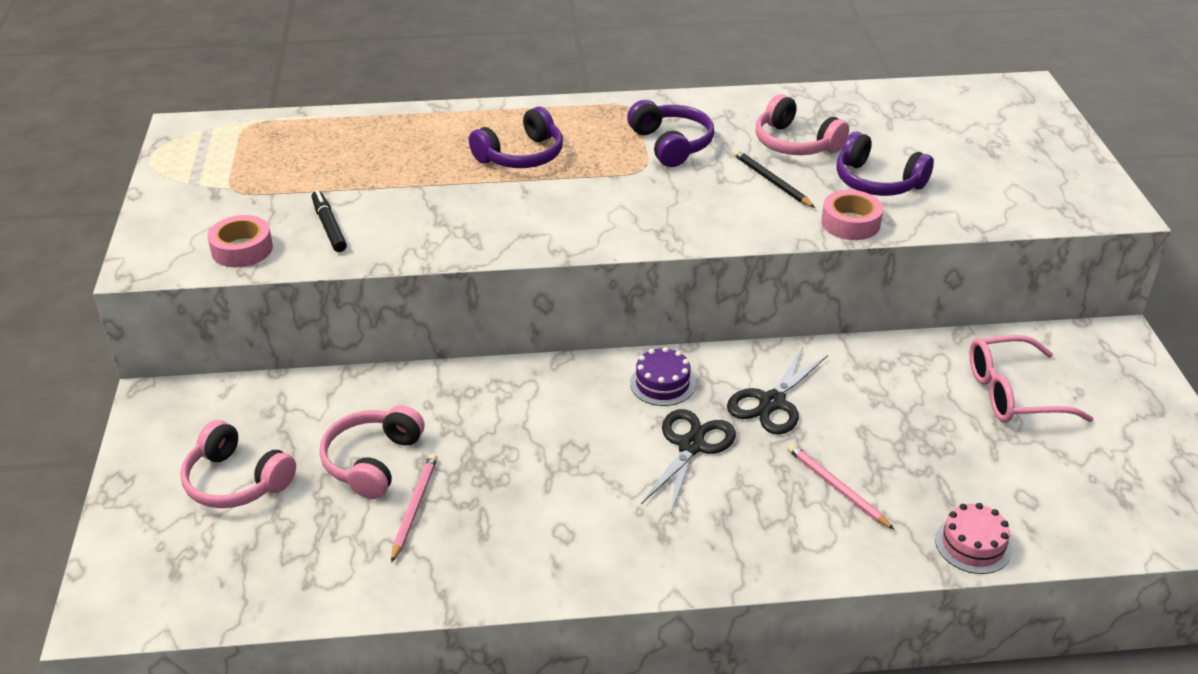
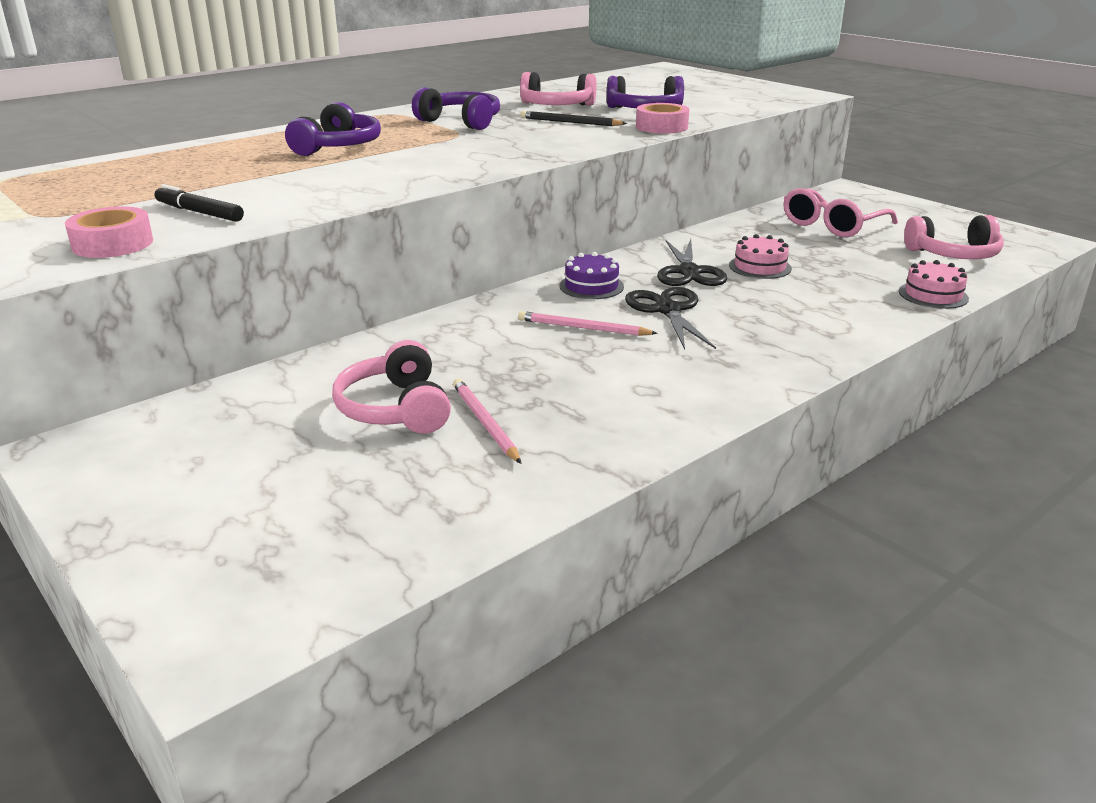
camera: 35 degrees left, 10 degrees down
pink headphones [180,420,296,508] -> pink headphones moved to [904,215,1004,259]
pink pencil [787,444,895,530] -> pink pencil moved to [518,311,658,336]
none -> pink cake [729,234,792,279]

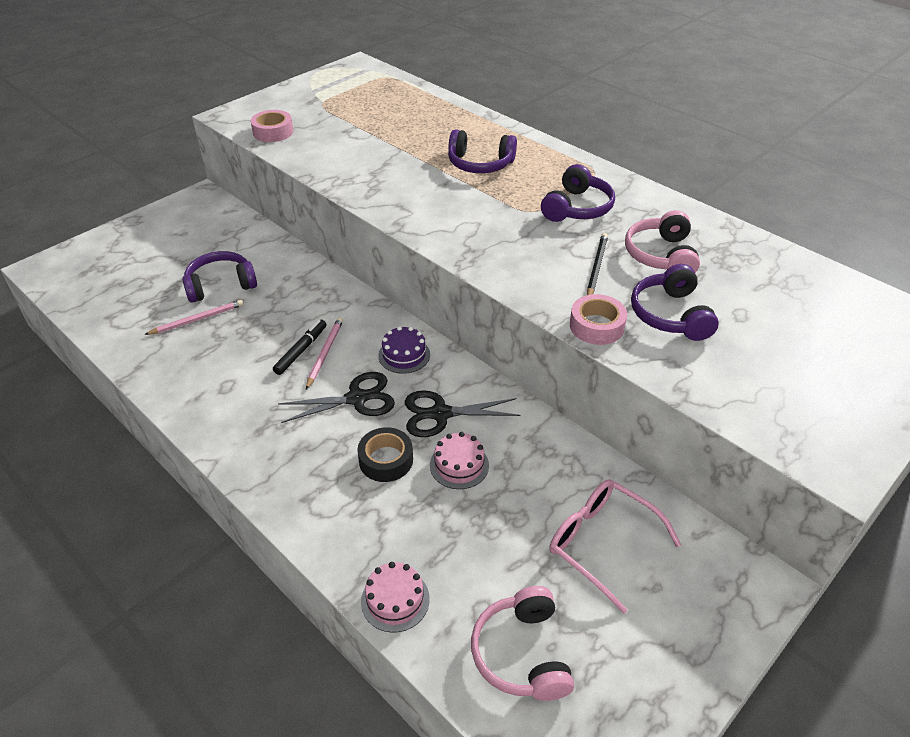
camera: 85 degrees right, 15 degrees up
black marker [154,184,244,222] -> black marker moved to [273,320,327,375]
pink headphones [332,340,451,434] -> purple headphones [182,251,257,303]
none -> black tape [357,427,413,482]

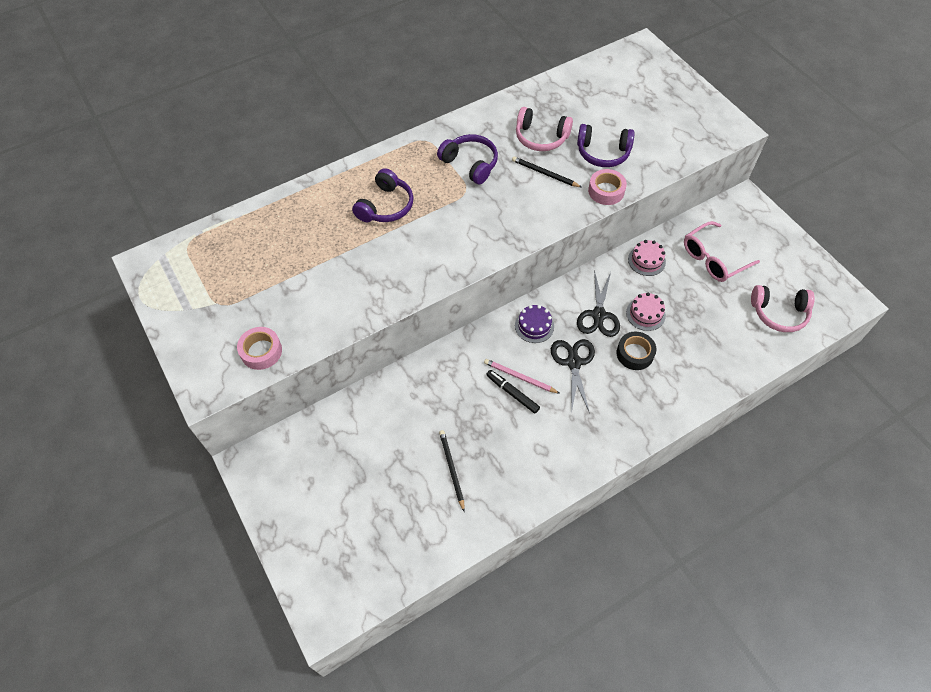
camera: 75 degrees left, 15 degrees up
pink pencil [144,300,244,335] -> black pencil [439,430,465,511]
purple headphones [182,251,257,303] -> none
pink cake [361,562,430,633] -> pink cake moved to [628,240,666,276]

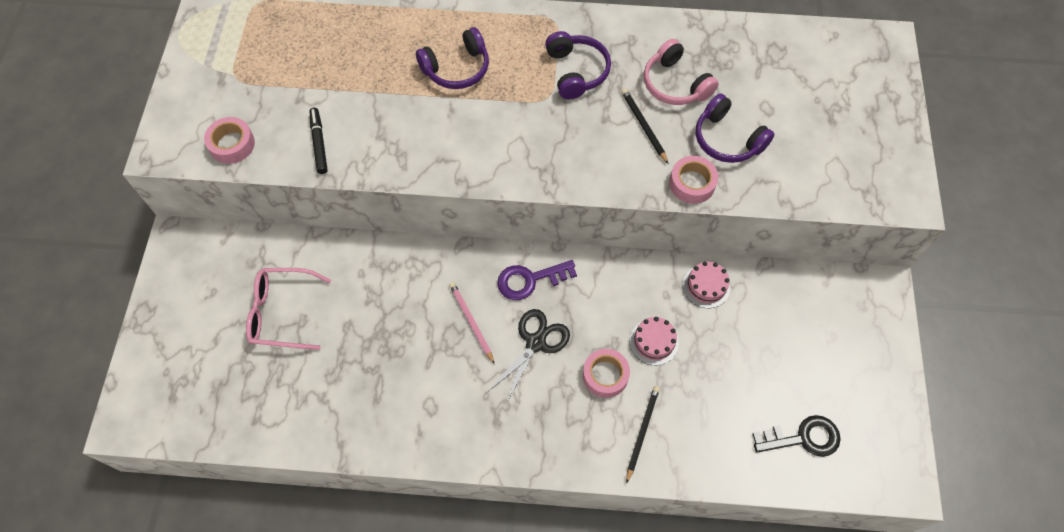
camera: 35 degrees right, 5 degrees up
black pencil [439,430,465,511] -> black pencil moved to [626,386,660,484]
black marker [486,370,540,414] -> black marker moved to [310,108,328,174]
purple cake [515,305,554,343] -> purple key [497,260,577,300]
black scissors [577,270,620,337] -> none
black tape [617,332,656,370] -> pink tape [583,349,630,398]
pink glasses [684,221,760,282] -> pink glasses moved to [246,268,331,350]
pink headphones [751,285,815,332] -> black key [752,415,840,457]

